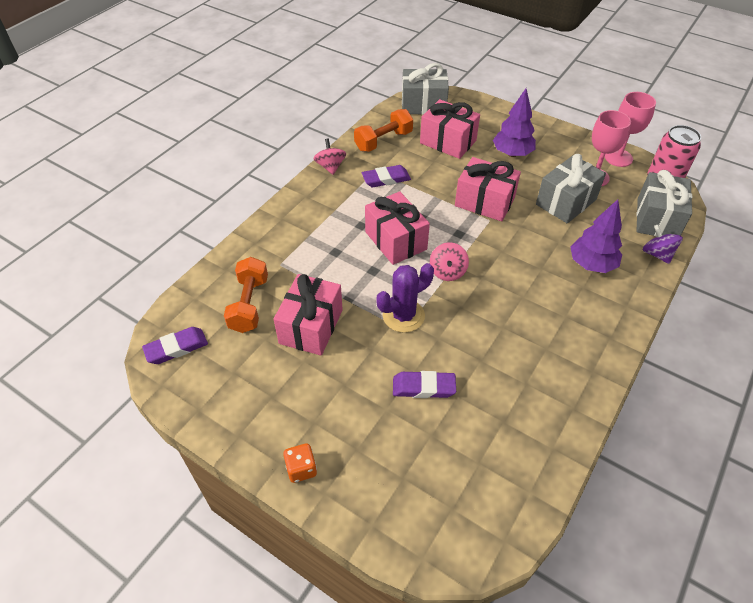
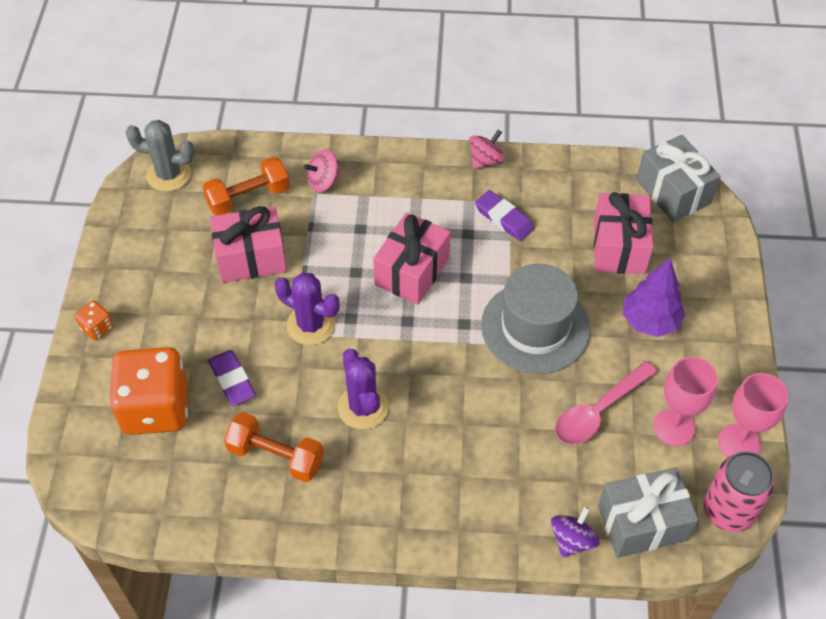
camera: 60 degrees right, 5 degrees up
purple eraser [142,327,208,364] -> grey cactus [125,120,195,192]
orange dumbbell [354,109,413,152] -> orange dumbbell moved to [224,412,324,482]
pink spinning top [430,242,469,281] -> pink spinning top moved to [303,149,341,192]
pink gift [455,157,521,221] -> grey hat [481,264,590,374]
grey gift [536,154,606,224] -> pink spoon [555,361,657,445]
purple tree [570,199,622,273] -> none
none -> orange dice [109,347,188,435]
none -> purple cactus [338,349,389,429]

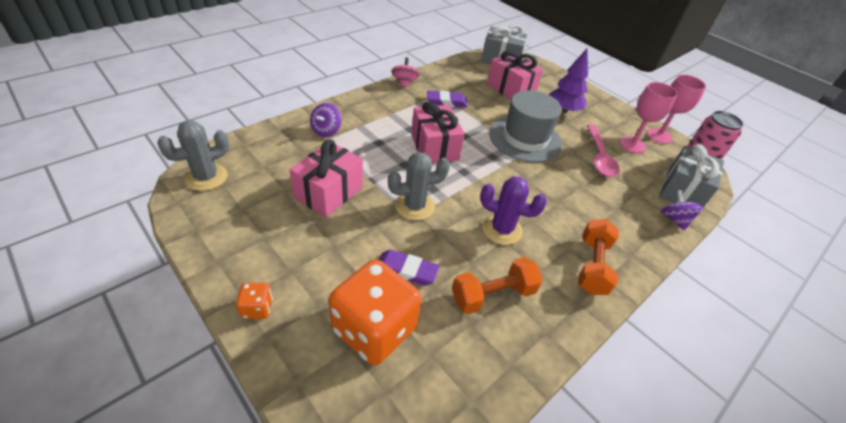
camera: 50 degrees left, 10 degrees down
orange dumbbell [203,157,290,216] -> orange dumbbell moved to [578,219,619,295]
purple cactus [275,273,340,345] -> grey cactus [388,152,450,221]
pink spinning top [303,149,341,192] -> purple spinning top [310,103,341,137]

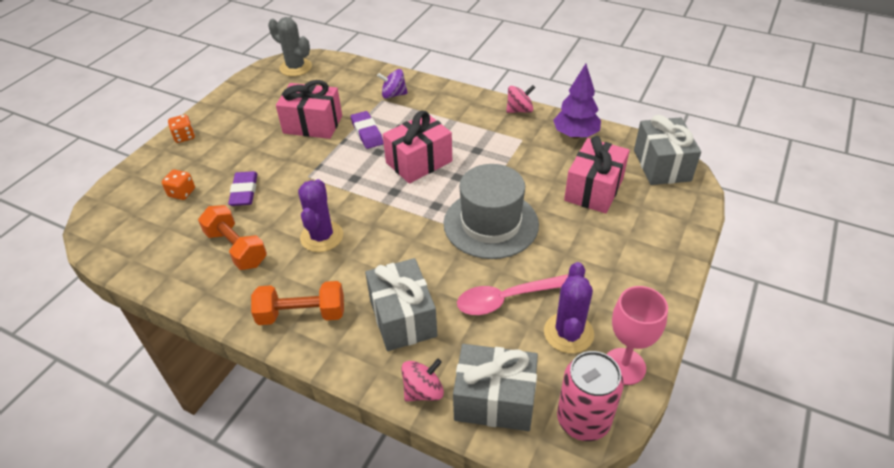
camera: 75 degrees right, 0 degrees up
orange dice [329,259,422,366] -> orange dice [162,170,195,200], size x0.42
grey cactus [388,152,450,221] -> none
purple eraser [427,91,468,108] -> purple eraser moved to [351,111,383,149]
purple tree [549,49,588,113] -> purple tree moved to [553,64,601,139]
pink goblet [619,82,678,153] -> purple cactus [544,262,594,353]
purple spinning top [661,190,704,231] -> pink spinning top [401,359,444,402]
none -> grey gift [365,258,437,351]

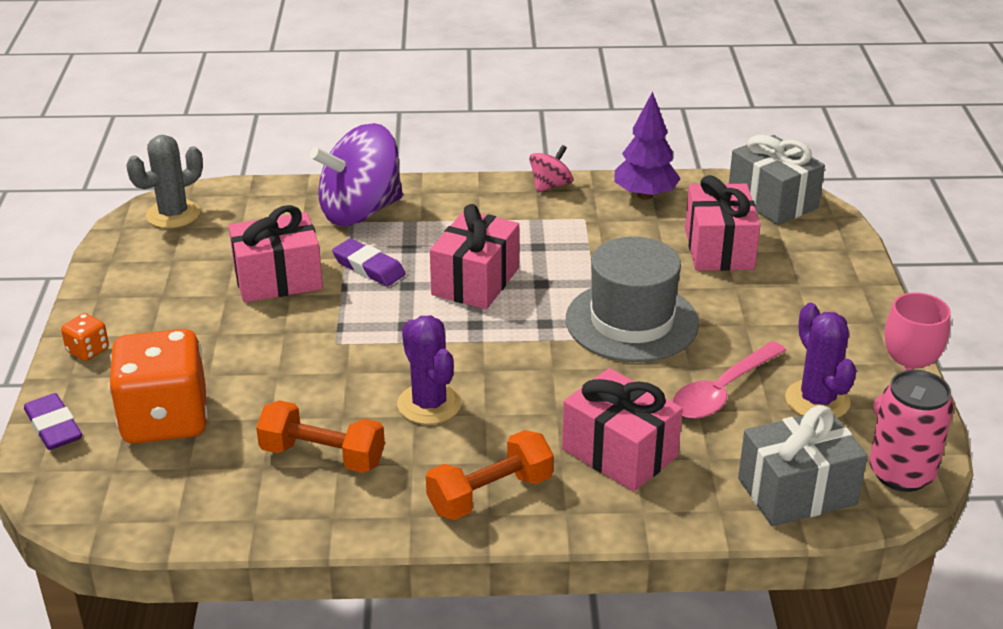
camera: 30 degrees left, 10 degrees down
orange dice [162,170,195,200] -> orange dice [109,329,208,444], size x2.37
purple eraser [228,171,257,206] -> purple eraser moved to [24,393,82,450]
grey cactus [268,17,312,76] -> grey cactus turned 45 degrees counterclockwise [126,135,203,228]
grey gift [365,258,437,351] -> pink gift [562,368,683,492]
purple spinning top [377,69,408,99] -> purple spinning top [310,123,403,226], size x2.11
pink spinning top [401,359,444,402] -> none

